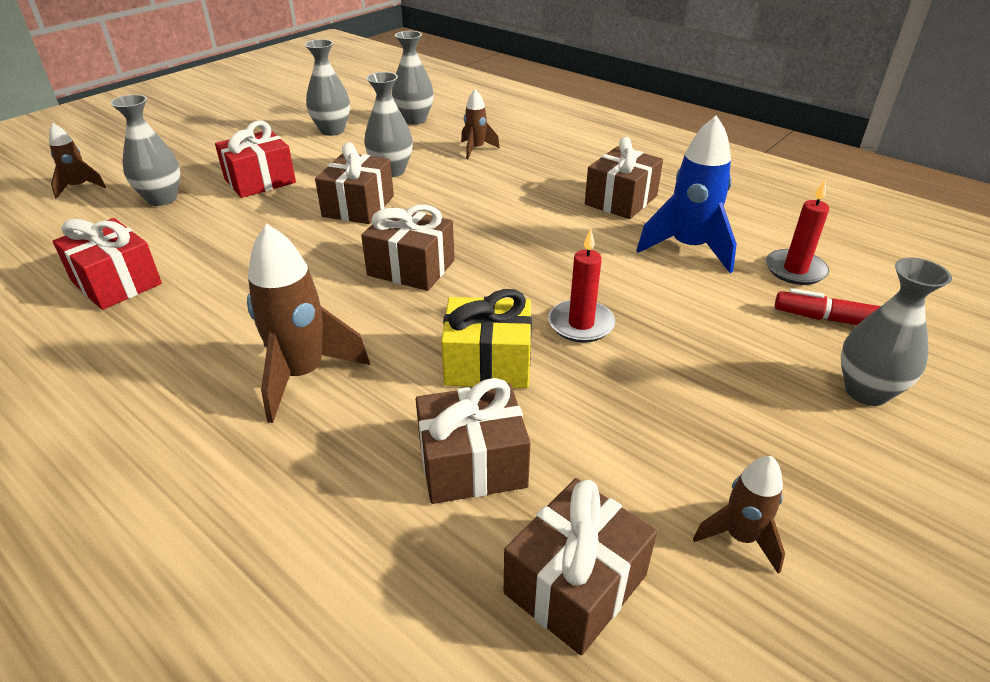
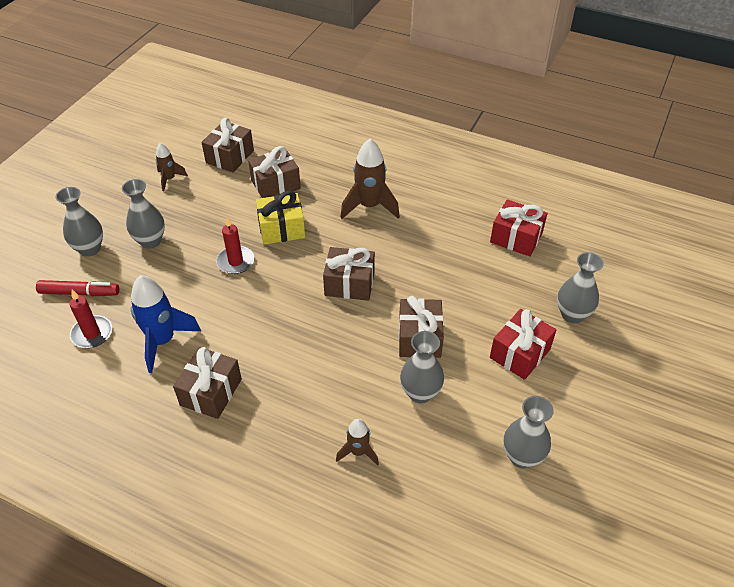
camera: 165 degrees right, 10 degrees up
brown rocket [49,123,106,199] -> none
grey vase [392,31,434,125] -> grey vase moved to [122,179,165,249]

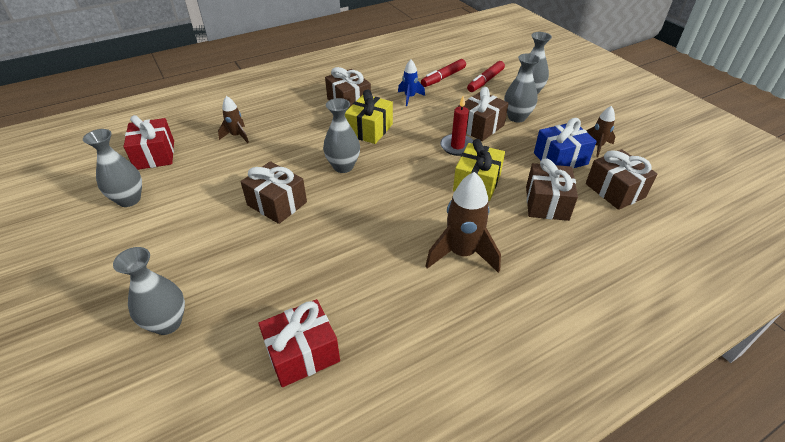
camera: 125 degrees right, 5 degrees down
red candle [69,290,112,348] -> red marker [421,59,466,87]
blue rocket [131,275,201,373] -> blue rocket [398,60,425,106], size x0.56
brown gift [323,247,375,301] -> brown gift moved to [458,87,509,141]
grey vase [400,331,444,403] -> grey vase moved to [323,98,360,173]
red gift [490,309,556,380] -> red gift moved to [124,115,174,170]
none -> yellow gift [345,89,393,144]
none -> blue gift [534,118,597,169]

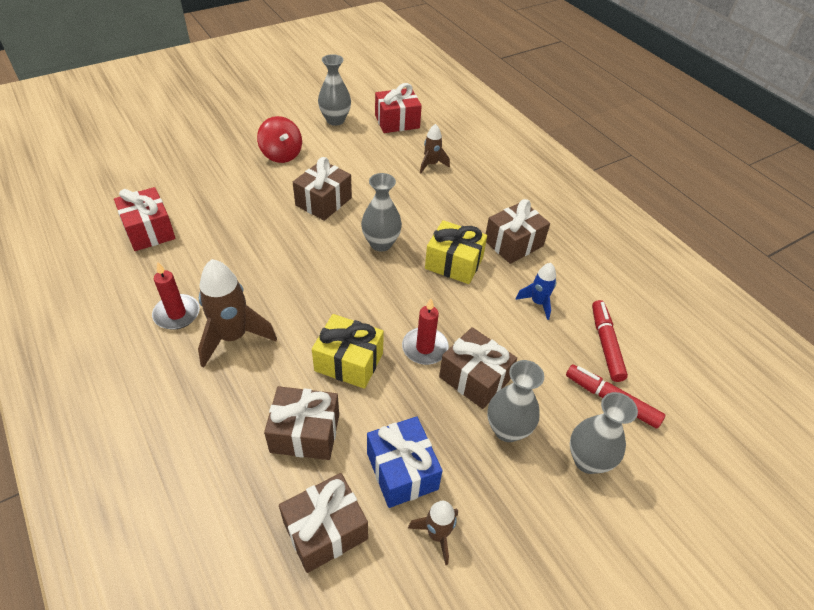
camera: 85 degrees right, 5 degrees up
grey vase [113,247,185,335] -> none
red marker [421,59,466,87] -> red marker turned 45 degrees clockwise [592,300,628,382]
none -> red candle [152,261,200,330]
none -> red spinning top [257,116,302,163]

